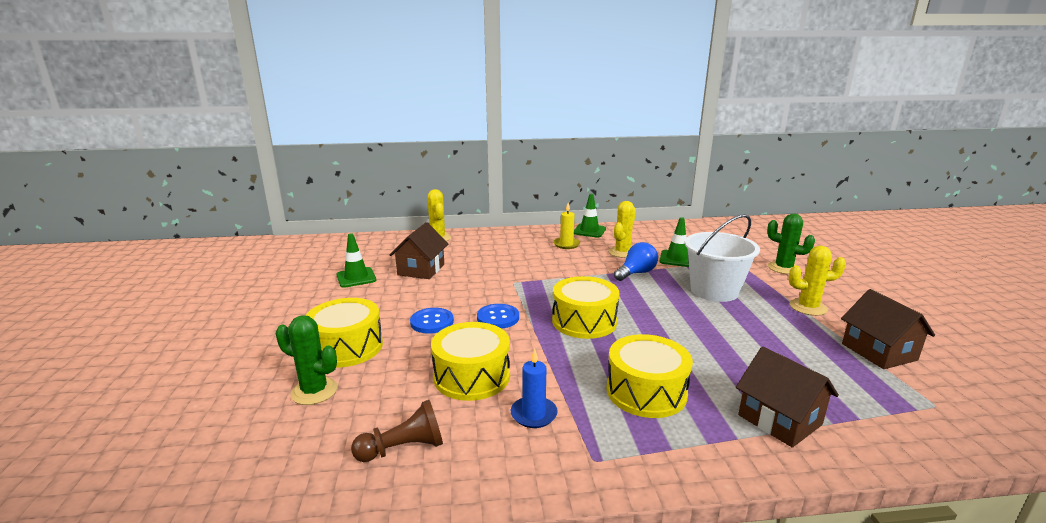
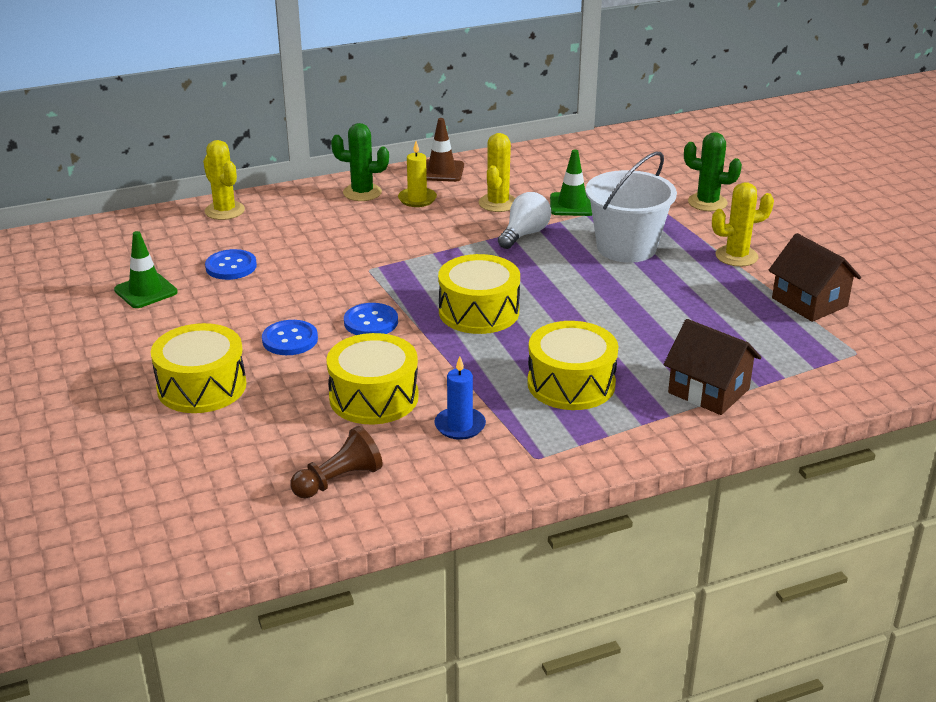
camera: 15 degrees left, 10 degrees up
green cactus [276,315,338,405] -> green cactus moved to [331,123,389,201]
brown house [390,222,448,279] -> blue button [205,249,257,280]
green traffic cone [574,194,606,238] -> brown traffic cone [426,118,464,182]
blue light bulb [614,242,658,281] -> white light bulb [498,192,551,249]

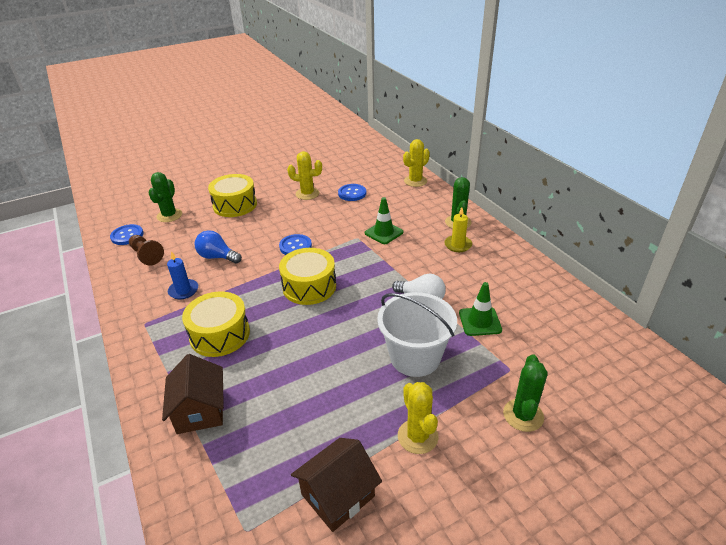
camera: 85 degrees right, 5 degrees up
green traffic cone [114,231,178,308] -> green traffic cone moved to [365,197,403,244]
blue button [262,320,318,355] -> blue button moved to [110,224,143,245]
yellow drum [326,333,419,424] -> blue light bulb [195,230,242,264]
brown traffic cone [426,118,464,182] -> none
yellow cactus [479,133,516,212] -> yellow cactus moved to [287,151,322,200]
brown house [664,319,761,415] -> brown house turned 45 degrees counterclockwise [162,354,224,434]
none -> green cactus [148,172,182,222]

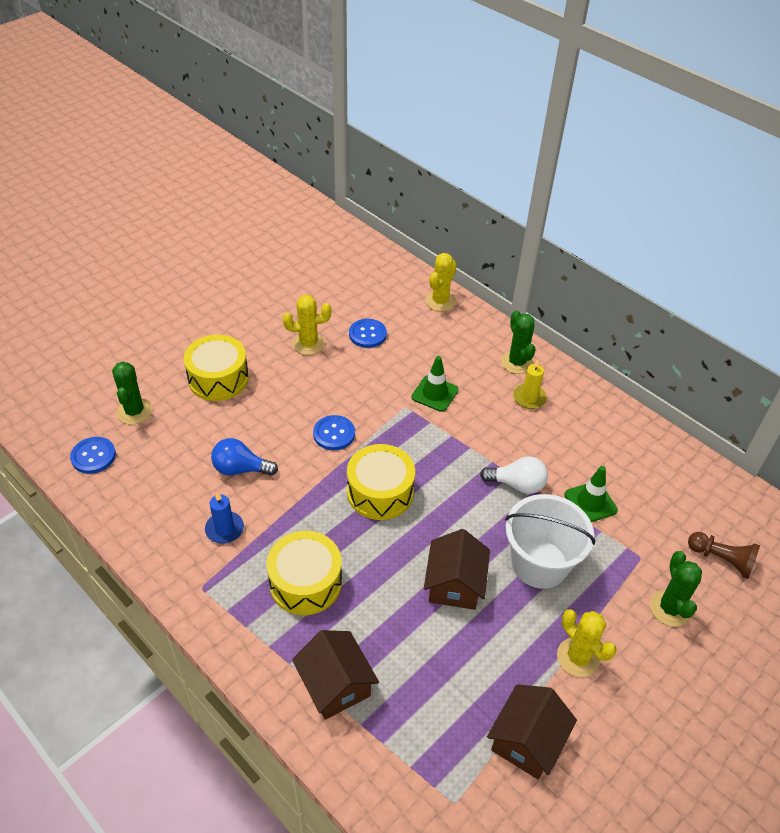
camera: 20 degrees left, 10 degrees up
brown pawn [129,235,164,266] -> brown pawn moved to [688,532,760,579]
none -> brown house [424,529,490,610]

